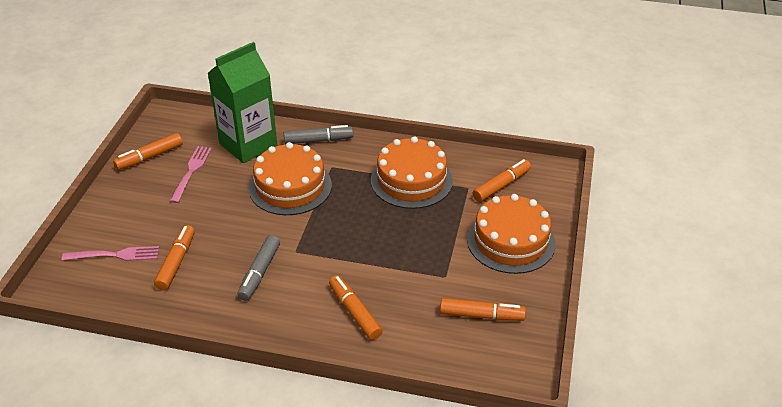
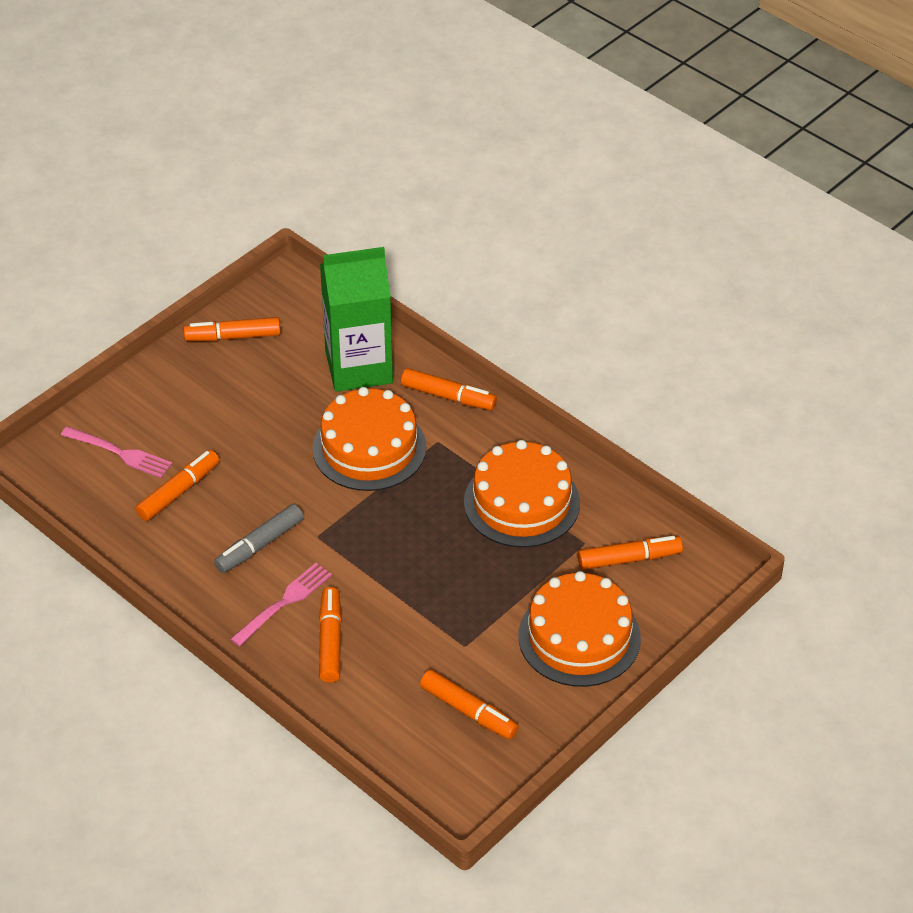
camera: 30 degrees right, 5 degrees up
pink fork [170,146,212,203] -> pink fork moved to [230,563,332,647]
grey marker [284,125,353,144] -> orange marker [401,368,497,410]

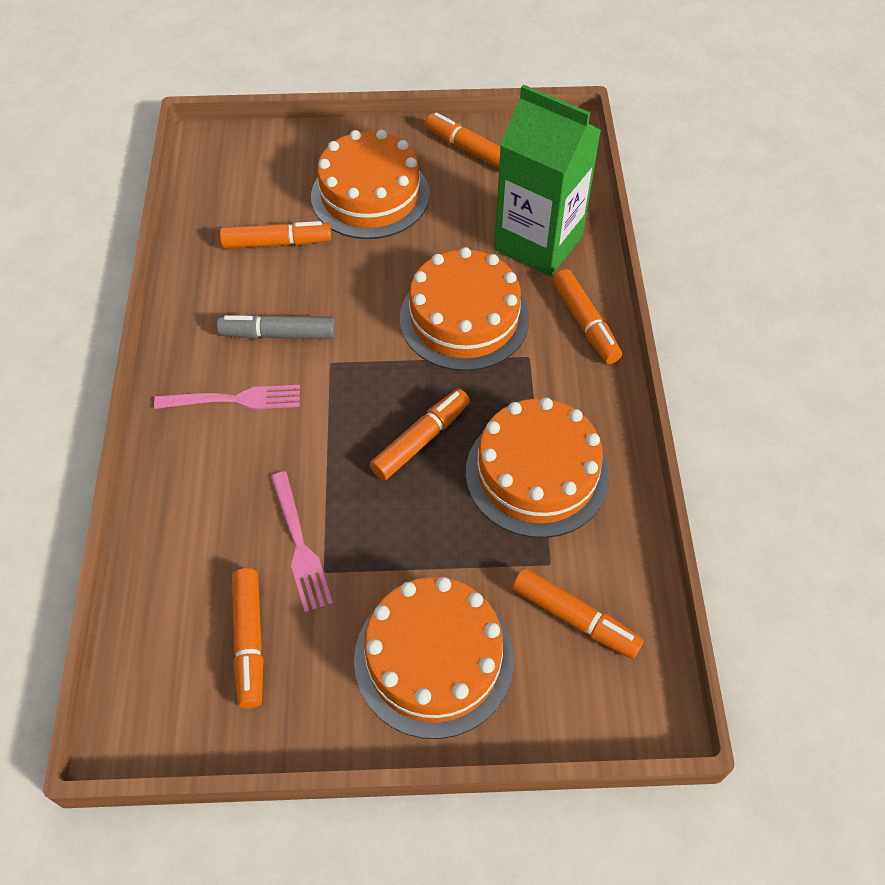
camera: 45 degrees right, 10 degrees up
pink fork [61,426,172,478] -> pink fork moved to [271,471,333,613]
orange marker [319,587,342,683] -> orange marker moved to [370,389,470,480]
none -> orange cake [311,130,430,239]

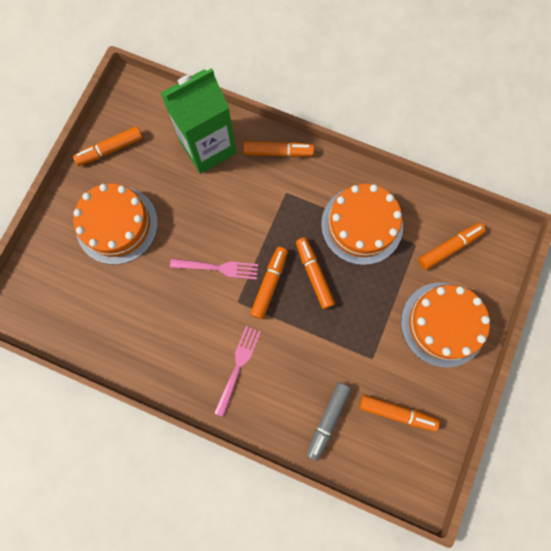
camera: 65 degrees left, 20 degrees up
grey marker [217,314,335,339] -> grey marker moved to [307,382,351,461]
orange marker [220,221,331,249] -> orange marker moved to [250,247,288,319]
pink fork [271,471,333,613] -> pink fork moved to [170,258,258,280]
orange cake [400,247,529,371] -> none

